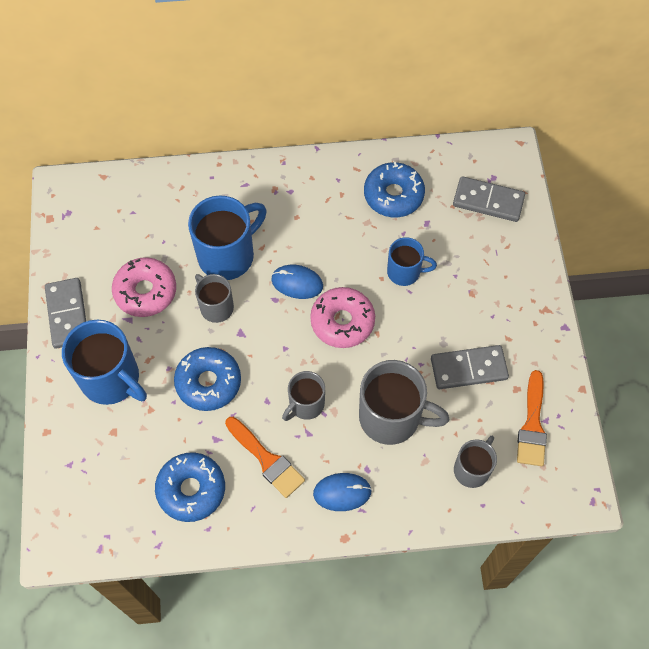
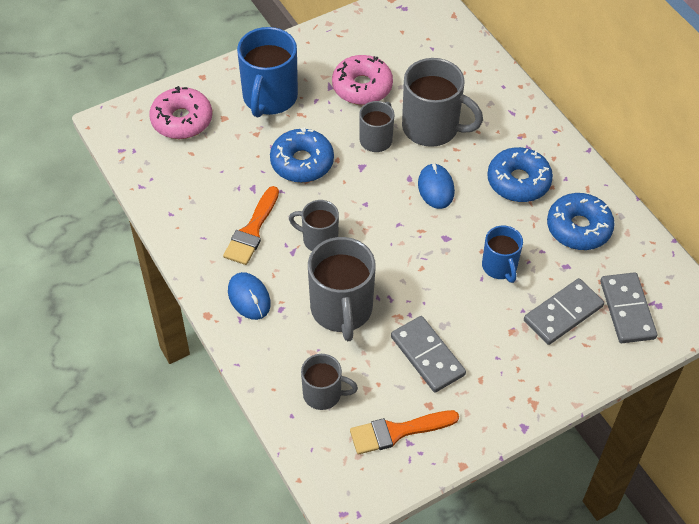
camera: 65 degrees right, 10 degrees down
grey domino [45,278,86,349] -> grey domino moved to [524,278,604,345]
blue donut [155,452,225,522] -> blue donut moved to [487,147,553,202]
blue mug [188,196,266,280] -> grey mug [402,58,483,147]
pink donut [310,287,375,348] -> pink donut moved to [149,86,212,139]

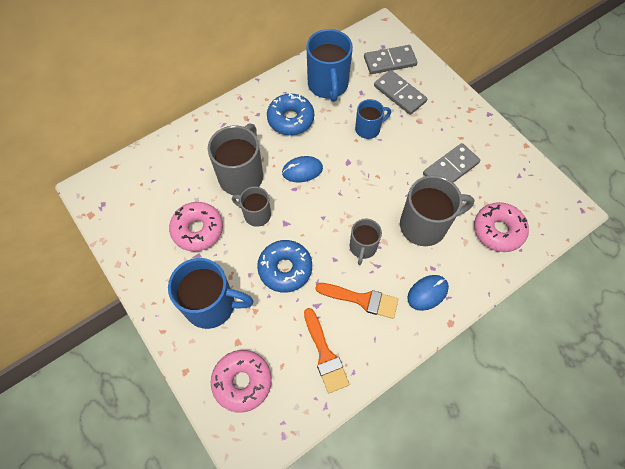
camera: 95 degrees left, 10 degrees up
grey mug [301,354,358,410] -> pink donut [474,202,529,252]
orange brush [350,410,459,454] -> orange brush moved to [304,308,349,393]
blue donut [547,193,615,250] -> blue mug [306,29,353,102]

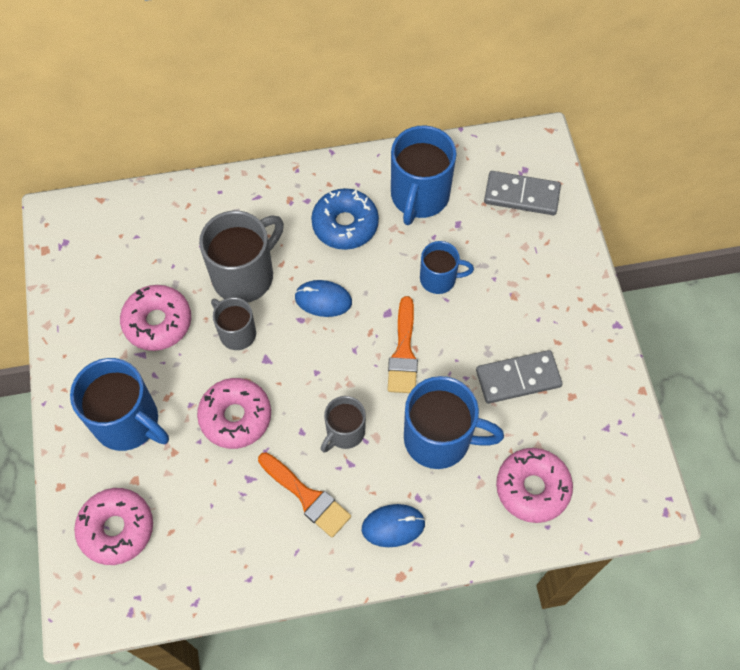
camera: 25 degrees right, 0 degrees up
blue donut [257,240,312,293] -> pink donut [197,378,271,449]
orange brush [304,308,349,393] -> orange brush moved to [388,296,418,393]
grey domino [374,70,427,115] -> none
grey mug [400,175,475,246] -> blue mug [404,376,504,469]

